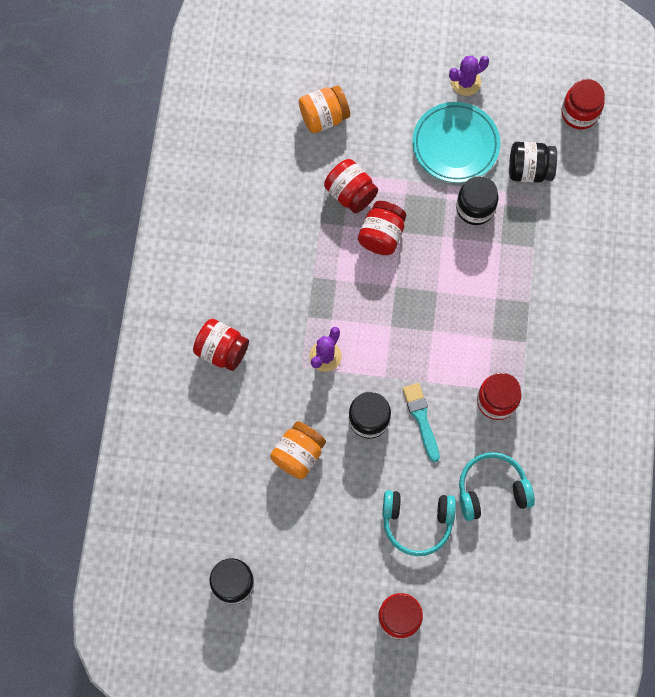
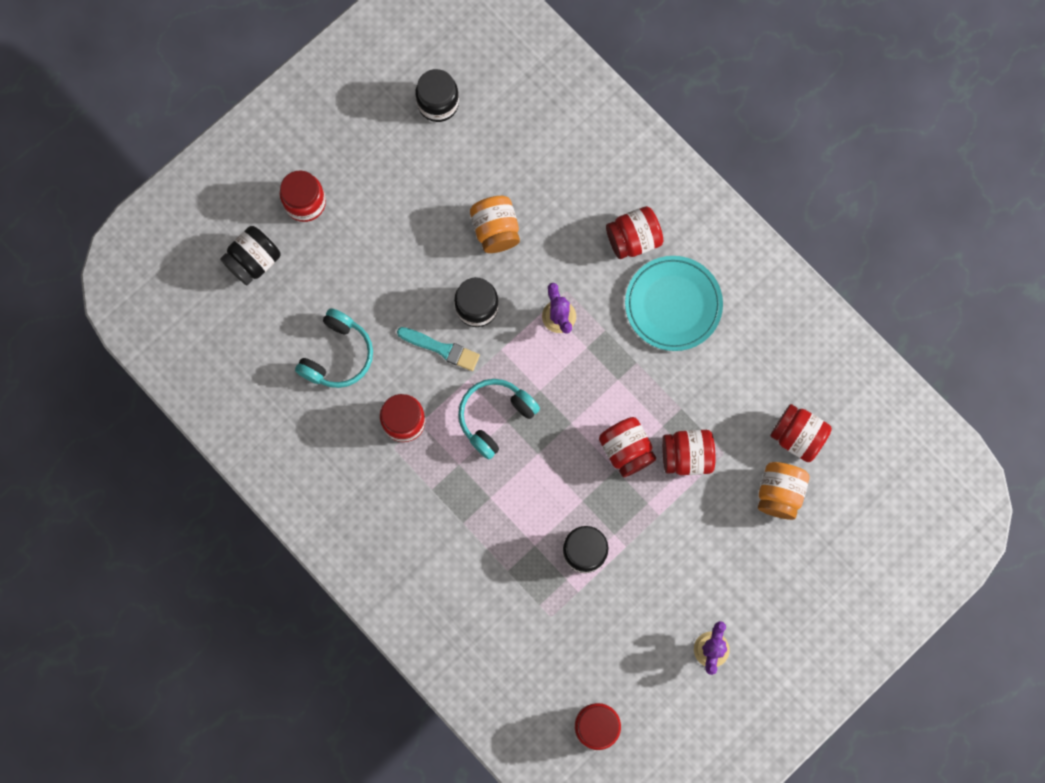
camera: 130 degrees right, 5 degrees up
turquoise headphones [383,490,456,556] -> turquoise headphones moved to [458,379,540,459]
turquoise plate [412,102,500,183] -> turquoise plate moved to [625,256,723,351]
black jar [509,142,557,182] -> black jar moved to [220,226,280,285]
none -> red jar [770,404,832,462]

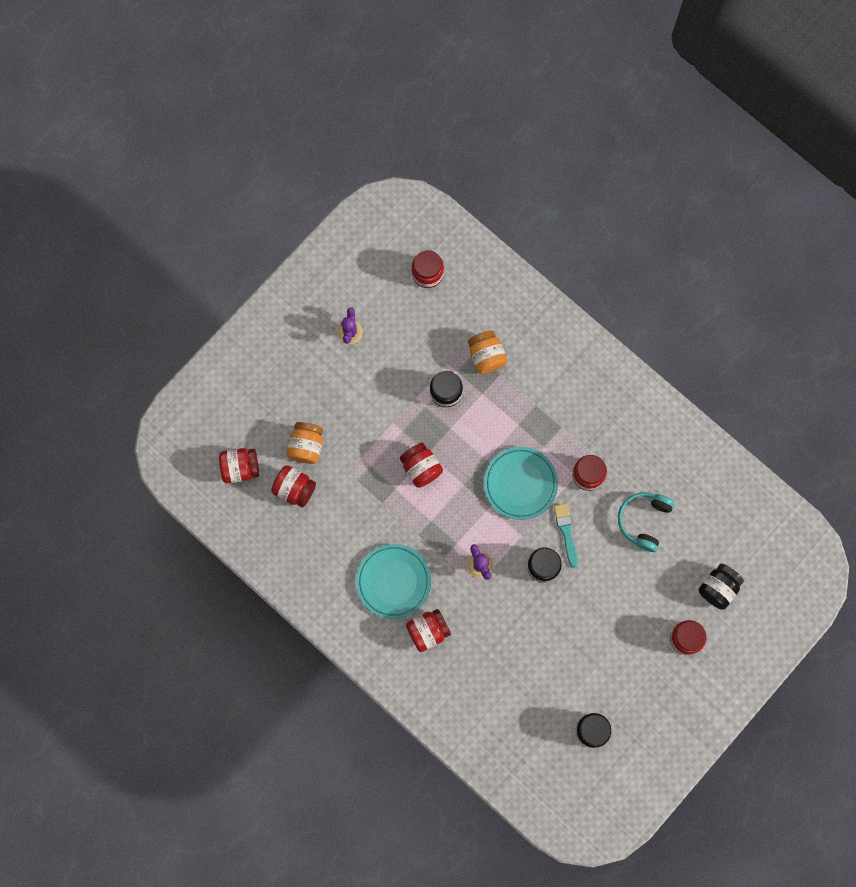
camera: 175 degrees right, 0 degrees up
turquoise brush [397,327,480,371] -> turquoise brush turned 60 degrees clockwise [554,503,578,568]
turquoise headphones [458,379,540,459] -> turquoise plate [484,447,558,520]
orange jar [470,196,520,253] -> orange jar moved to [468,330,507,374]
red jar [662,430,715,475] -> red jar moved to [219,448,259,483]

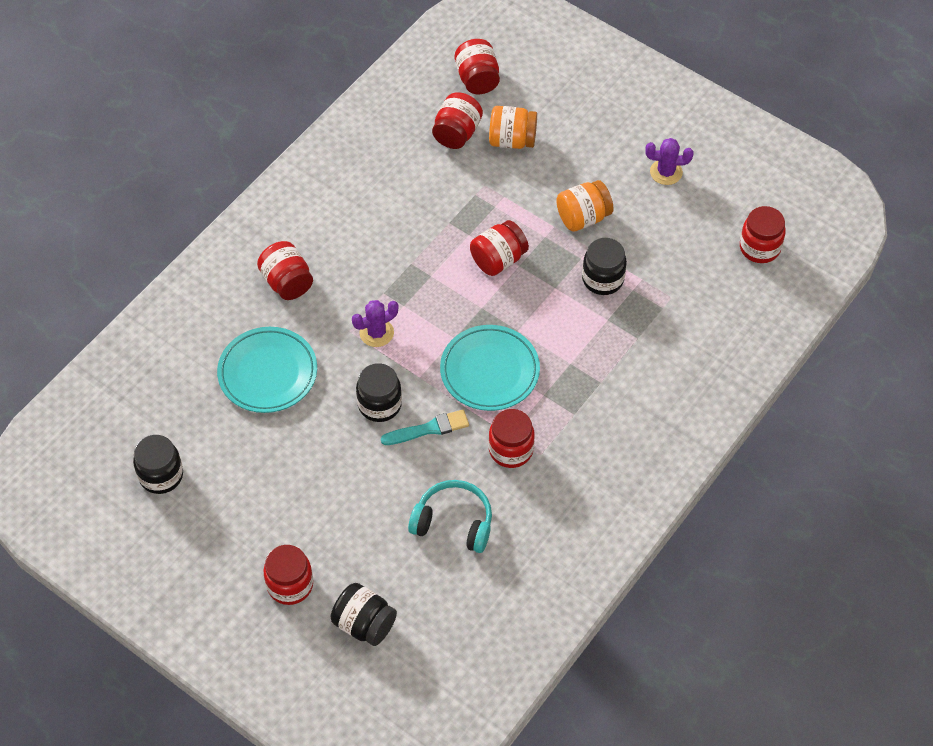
camera: 85 degrees right, 20 degrees down
turquoise plate [356,544,431,619] -> turquoise plate moved to [217,327,317,413]
orange jar [468,330,507,374] -> orange jar moved to [556,180,614,231]

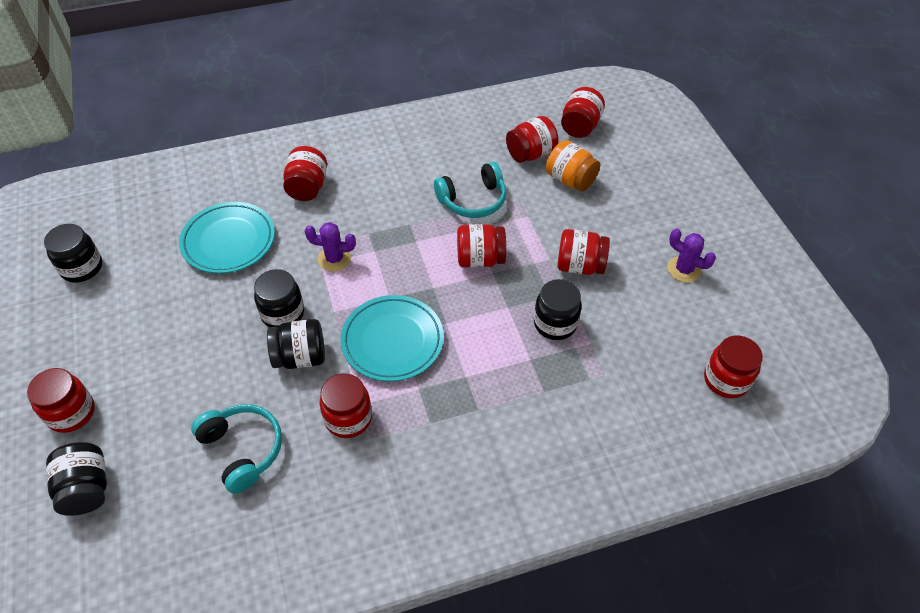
camera: 35 degrees right, 5 degrees down
turquoise brush [381,410,469,445] -> black jar [267,319,325,369]
orange jar [556,180,614,231] -> red jar [557,229,610,275]
none -> turquoise headphones [434,162,506,218]

